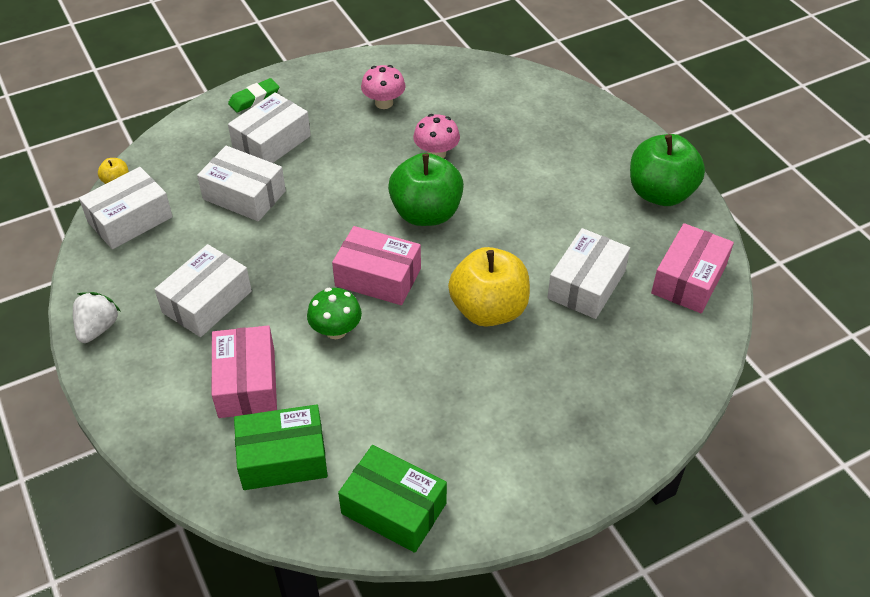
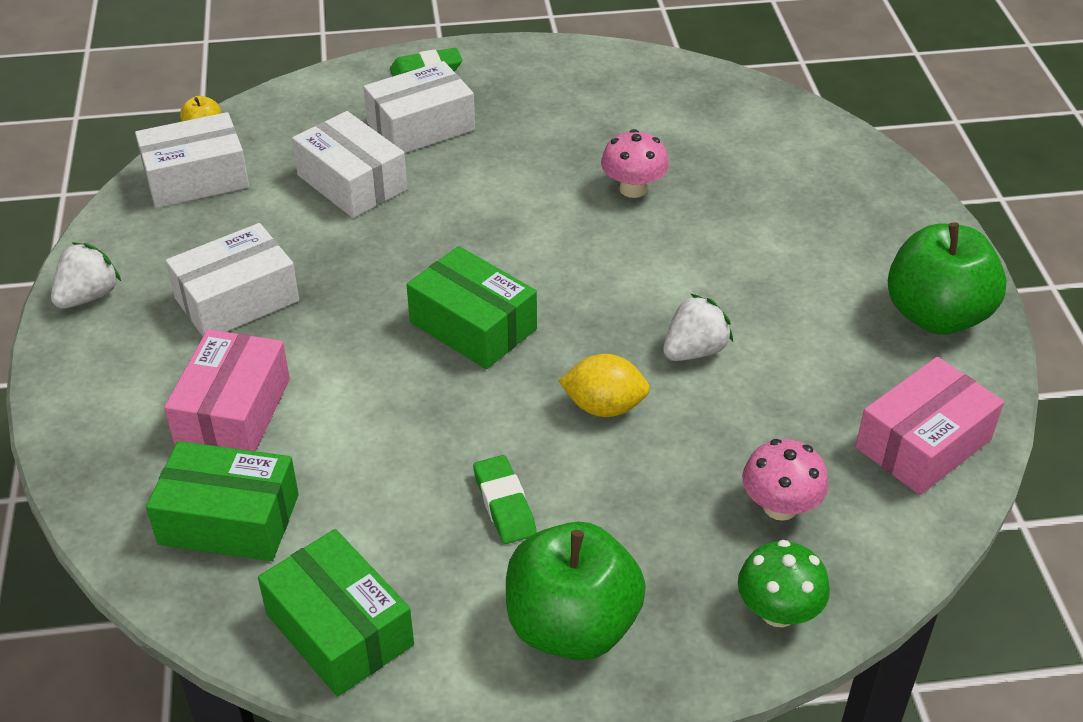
camera: 20 degrees right, 5 degrees down
green mushroom [307,288,362,339] -> green mushroom moved to [738,540,830,627]
pink box [332,226,421,305] -> green box [406,246,537,369]
pink mushroom [361,65,405,109] -> pink mushroom moved to [742,439,829,521]
green apple [388,153,464,226] -> green apple moved to [506,522,646,660]
yellow apple [448,247,530,327] -> yellow lemon [559,354,650,417]
white box [547,228,630,319] -> none
none -> green eraser [473,455,537,544]
none -> white strawberry [663,294,733,361]

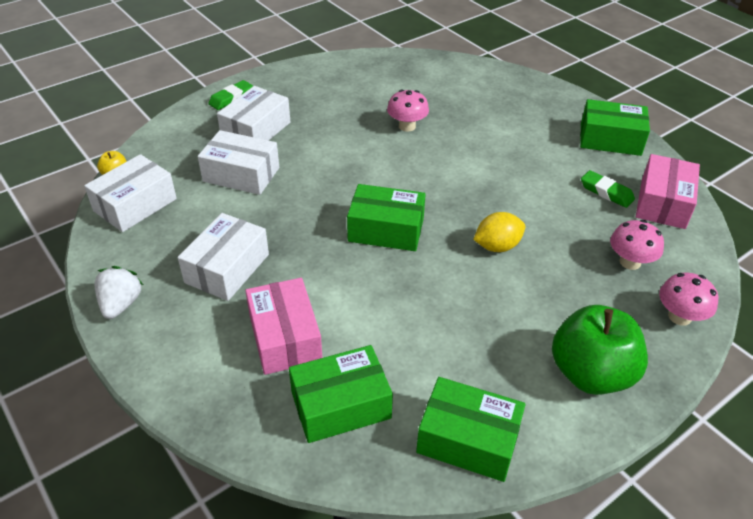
camera: 30 degrees left, 0 degrees up
green eraser [473,455,537,544] -> green eraser moved to [581,170,635,208]
white strawberry [663,294,733,361] -> none
green mushroom [738,540,830,627] -> pink mushroom [659,273,718,326]
green apple [888,223,1007,334] -> green box [580,99,650,156]

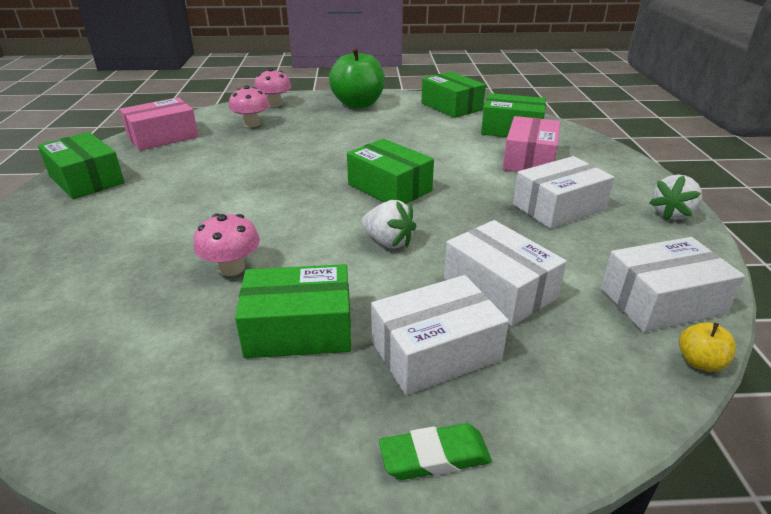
camera: 145 degrees left, 10 degrees down
yellow lemon [473,212,525,252] -> none
green eraser [581,170,635,208] -> none
none -> green box [235,264,351,358]
none -> white strawberry [361,200,416,248]

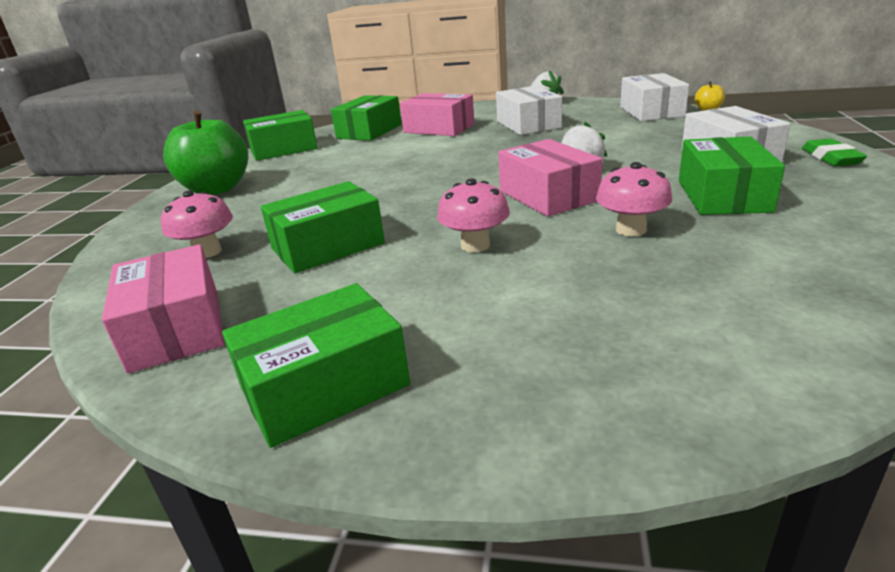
camera: 75 degrees left, 5 degrees down
pink mushroom [254,68,291,107] -> pink mushroom moved to [437,178,510,252]
green box [347,138,434,204] -> green box moved to [261,181,385,273]
white box [444,220,567,326] -> none
none -> pink box [498,139,603,216]

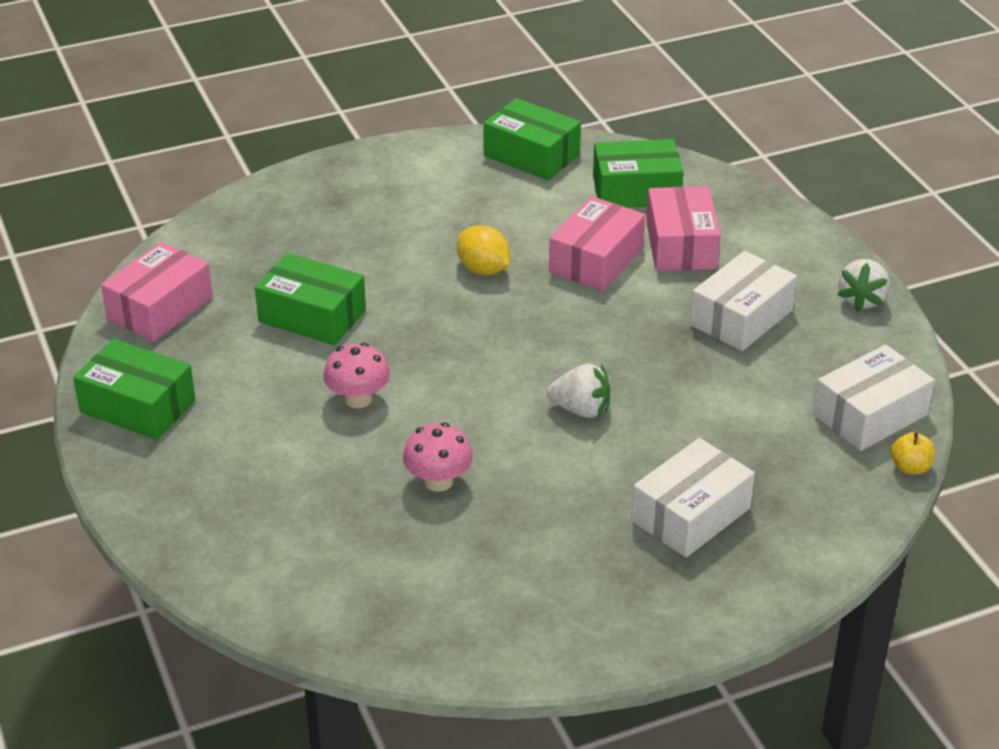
camera: 55 degrees right, 10 degrees up
pink mushroom [161,190,233,258] -> none
green apple [163,111,248,195] -> none
pink box [498,139,603,216] -> pink box moved to [549,196,645,291]
green box [679,136,785,215] -> none
green eraser [802,139,867,166] -> none
none -> yellow lemon [457,225,510,275]

